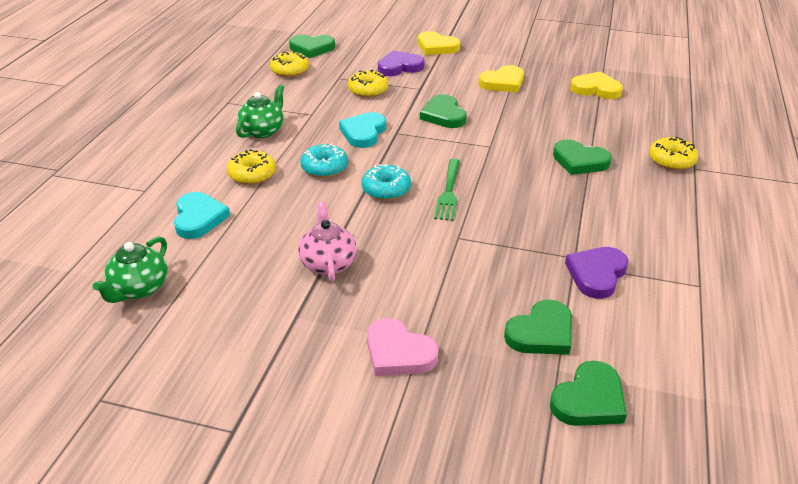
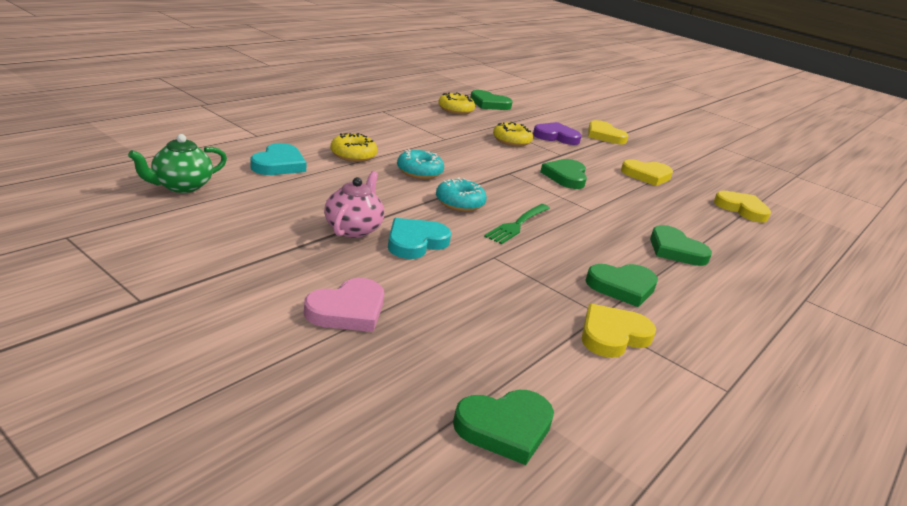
camera: 20 degrees right, 10 degrees down
green teapot [236,85,284,138] -> none
turquoise heart [339,112,386,148] -> turquoise heart moved to [388,218,451,259]
pink heart [367,318,439,376] -> pink heart turned 105 degrees counterclockwise [304,278,384,332]
green heart [504,300,572,355] -> green heart moved to [585,264,658,307]
purple heart [565,247,628,299] -> yellow heart [581,304,656,358]
yellow donut [649,136,698,170] -> none

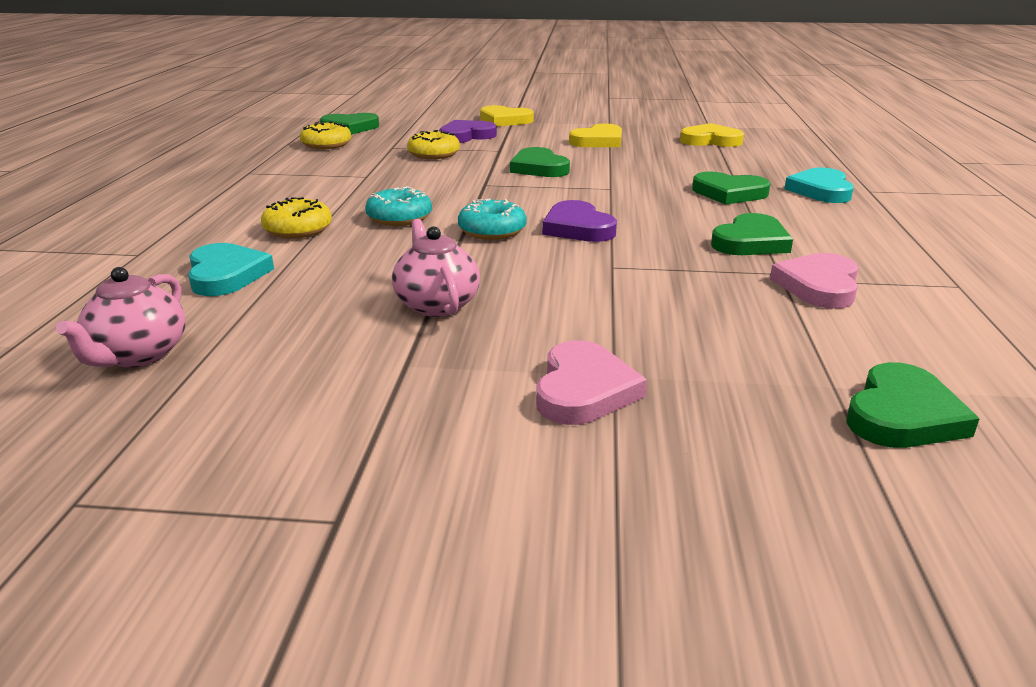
camera: 30 degrees left, 0 degrees up
green teapot [128,134,227,193] -> pink teapot [56,267,185,367]
turquoise heart [388,218,451,259] -> turquoise heart moved to [784,168,854,203]
green fork [484,204,550,244] -> purple heart [542,200,617,242]
yellow heart [581,304,656,358] -> pink heart [770,253,859,309]

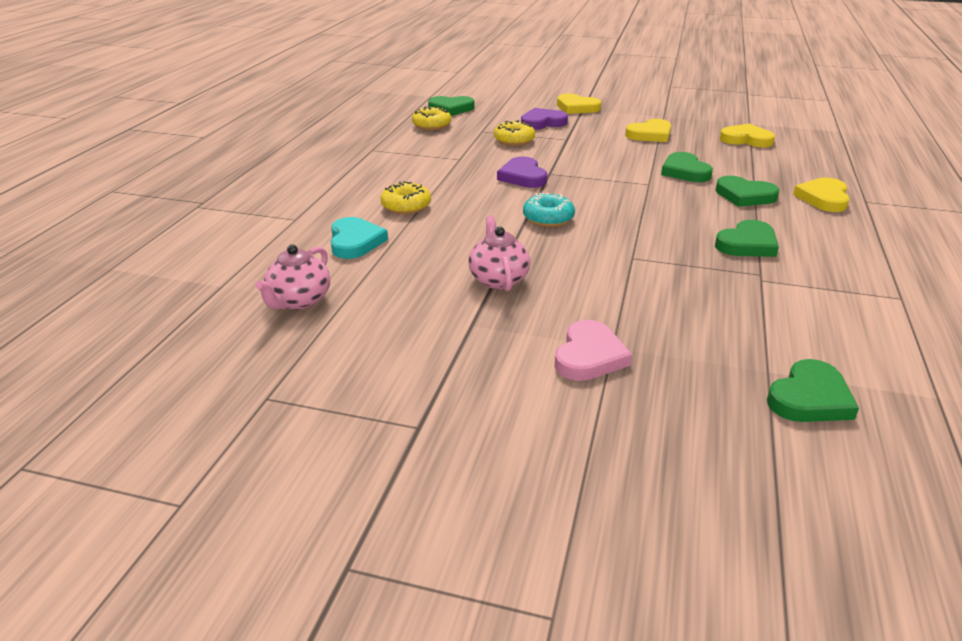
camera: 10 degrees right, 5 degrees up
turquoise donut [365,186,432,226] -> none
green heart [510,147,570,177] -> green heart moved to [661,152,713,182]
purple heart [542,200,617,242] -> purple heart moved to [497,157,547,188]
pink heart [770,253,859,309] -> none
turquoise heart [784,168,854,203] -> yellow heart [793,178,850,212]

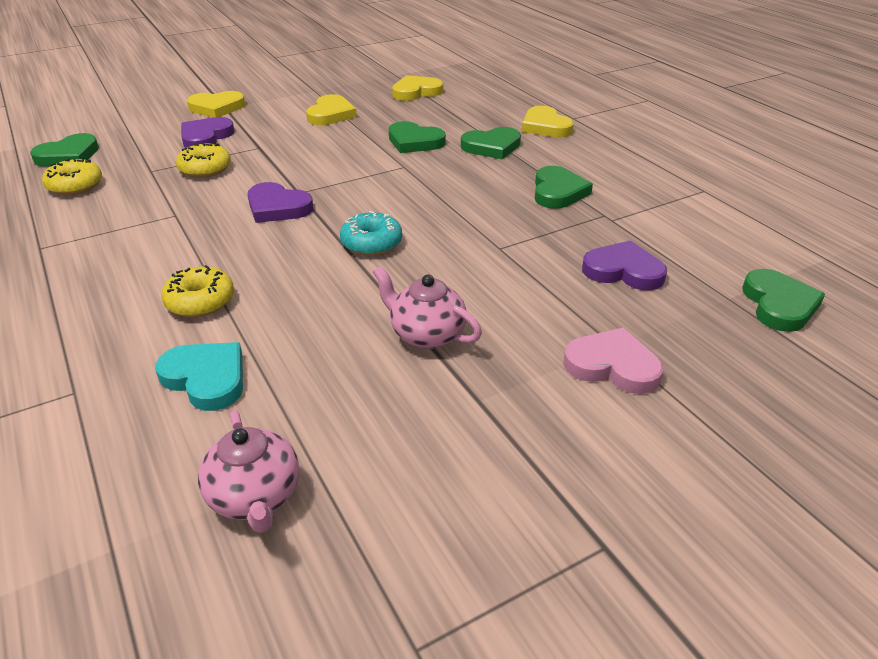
camera: 45 degrees left, 5 degrees up
pink heart [554,320,632,381] -> pink heart turned 45 degrees counterclockwise [563,327,663,394]
none -> purple heart [582,240,667,291]

